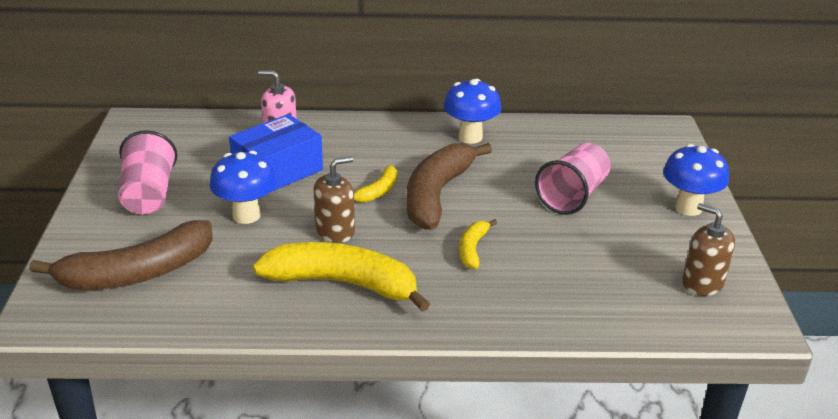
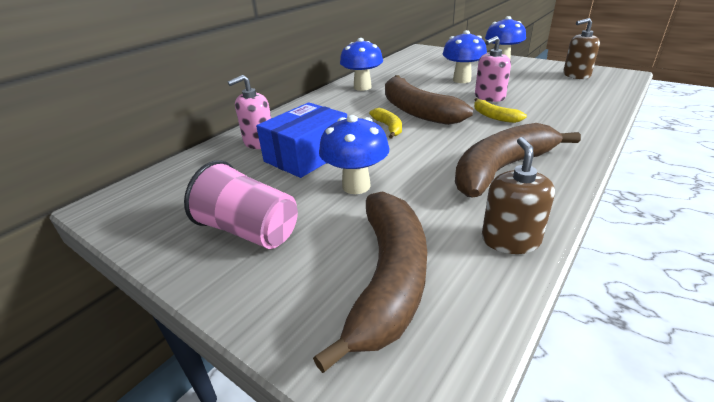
camera: 50 degrees left, 0 degrees up
blue box [229,114,323,192] -> blue box turned 45 degrees clockwise [256,102,347,178]
yellow banana [253,242,430,312] -> brown banana [455,123,581,198]
brown soap dispenser [314,156,355,243] -> brown soap dispenser moved to [482,137,555,254]
pink cup [535,143,611,215] -> blue mushroom [443,30,487,83]
none -> pink soap dispenser [475,36,511,102]

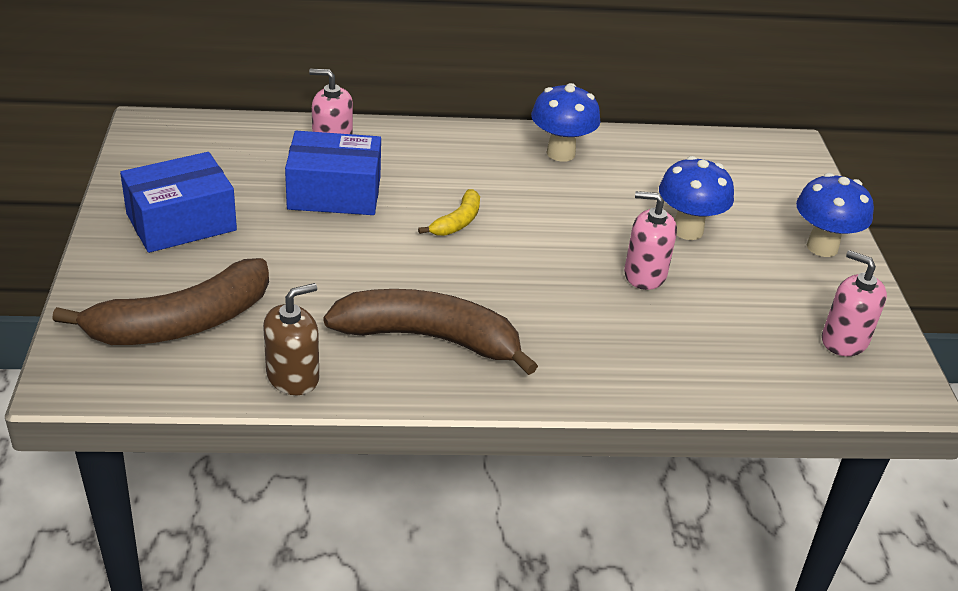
camera: 45 degrees right, 5 degrees up
pink cup [184,160,298,249] -> blue box [120,152,237,253]
blue mushroom [319,115,389,194] -> none
brown banana [385,75,473,125] -> none
yellow banana [474,98,527,123] -> none
brown soap dispenser [563,18,600,79] -> pink soap dispenser [822,250,887,356]

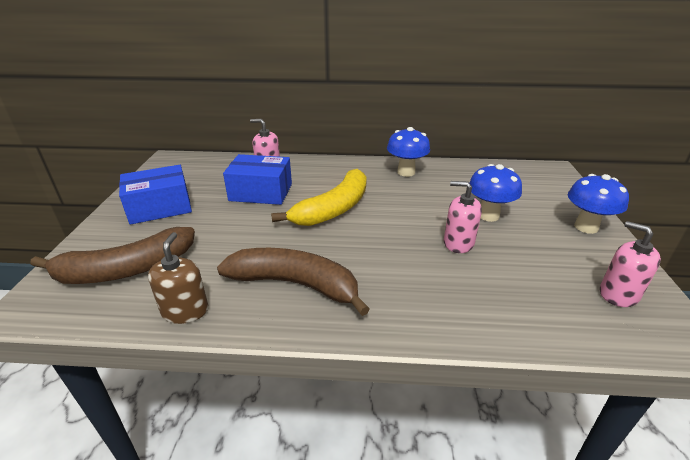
camera: 10 degrees right, 5 degrees down
brown soap dispenser [263,283,319,395] -> brown soap dispenser turned 60 degrees counterclockwise [148,232,208,324]
yellow banana [418,189,480,236] -> yellow banana [271,169,367,226], size x2.09

